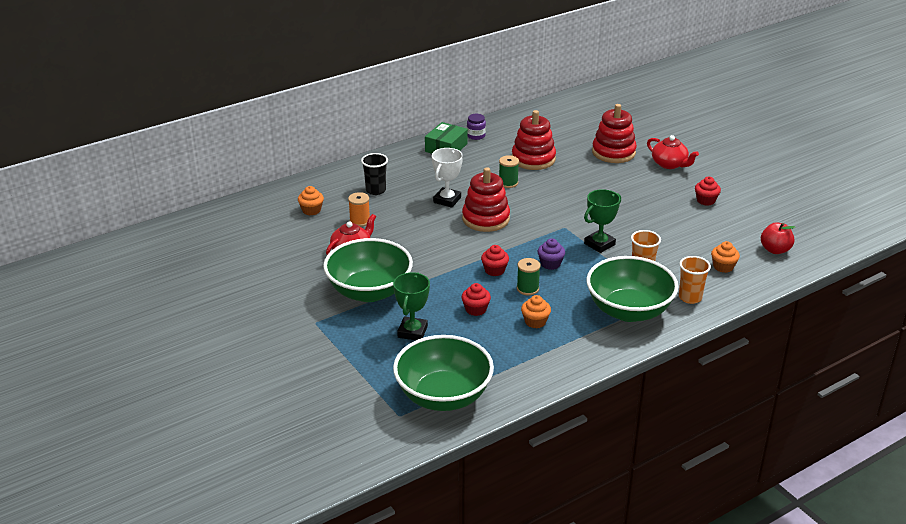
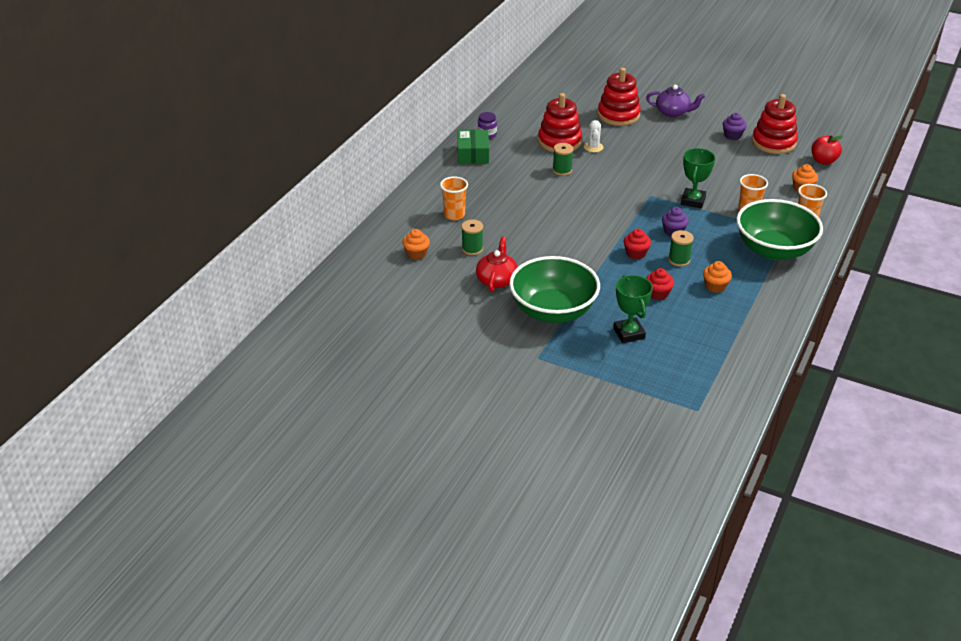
camera: 30 degrees left, 5 degrees up
orange spool [348,192,370,227] -> green spool [462,220,483,255]
black cup [361,153,388,195] -> orange cup [440,176,468,220]
green bowl [393,335,494,411] -> none
white trophy [432,148,463,208] -> none
red stacking toy [462,167,510,232] -> red stacking toy moved to [752,94,798,154]
red teapot [647,135,699,169] -> purple teapot [646,85,705,117]
red cupcake [695,176,721,206] -> purple cupcake [723,113,747,140]
none -> white cactus [584,120,603,152]

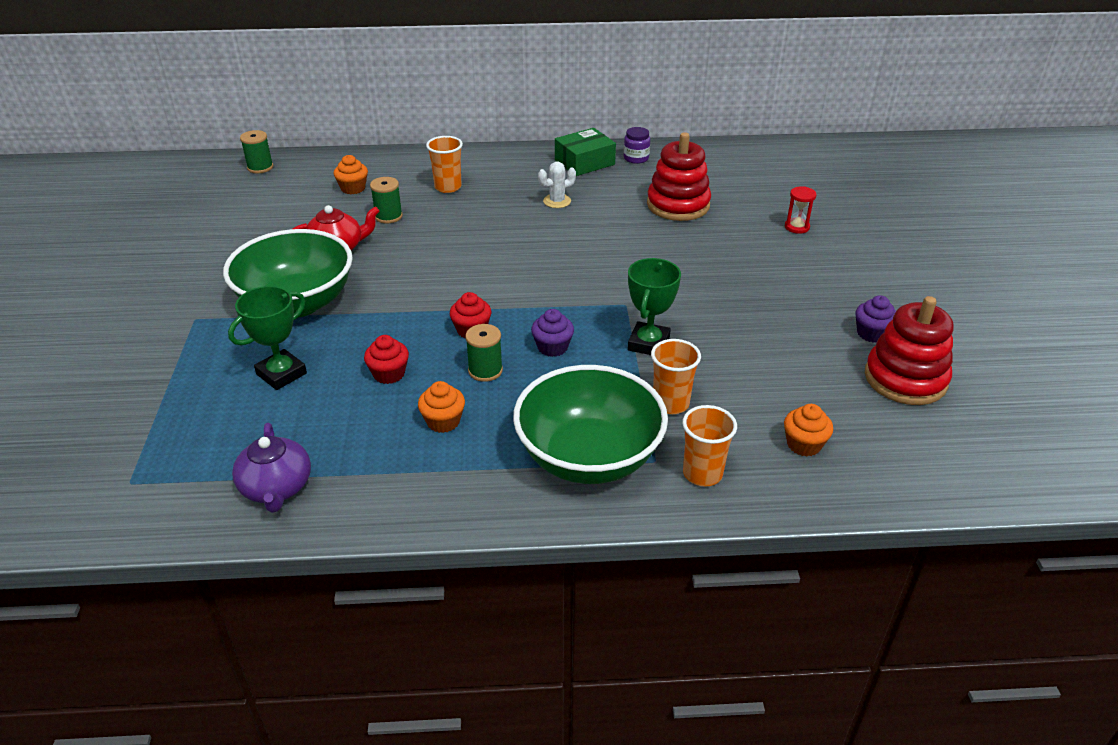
camera: 60 degrees right, 0 degrees up
green spool [553,143,574,176] -> green spool moved to [240,130,273,173]
white cactus [584,120,603,152] -> white cactus moved to [538,162,576,208]
red stacking toy [598,68,641,126] -> red hourglass [785,186,816,234]
purple teapot [646,85,705,117] -> purple teapot moved to [232,423,311,513]
green trophy [681,148,715,209] -> green trophy turned 60 degrees counterclockwise [628,258,681,355]
red apple [811,135,844,165] -> none

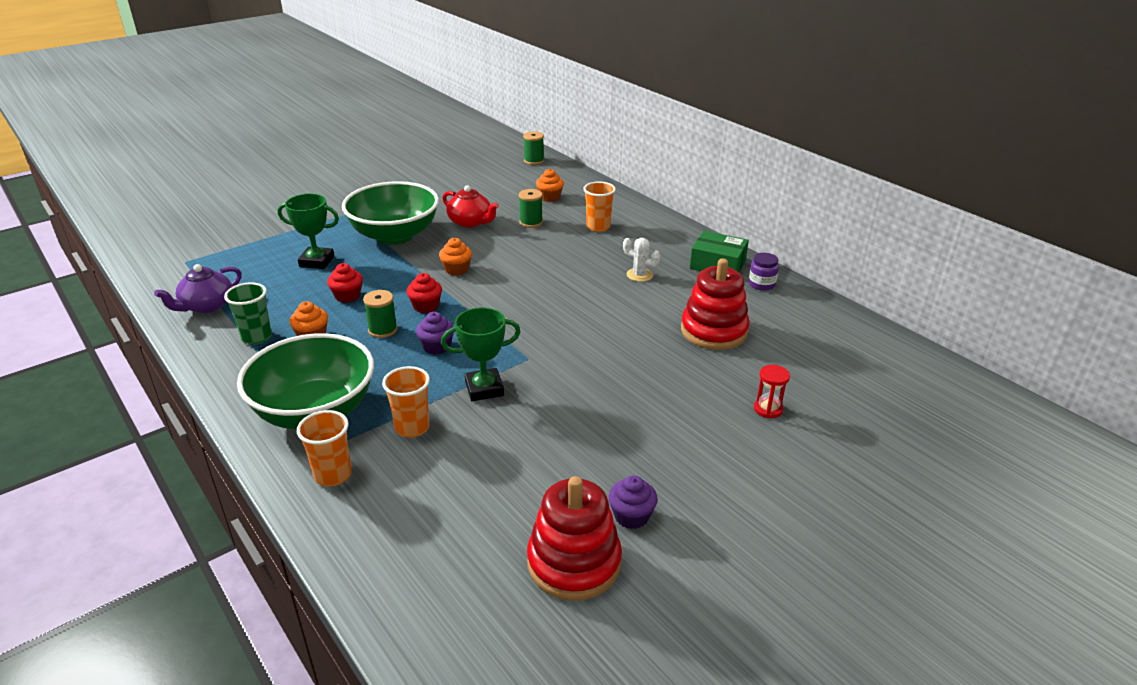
camera: 55 degrees right, 5 degrees down
orange cupcake [784,404,833,456] -> orange cupcake moved to [439,238,472,275]
none -> green cup [224,282,272,345]

